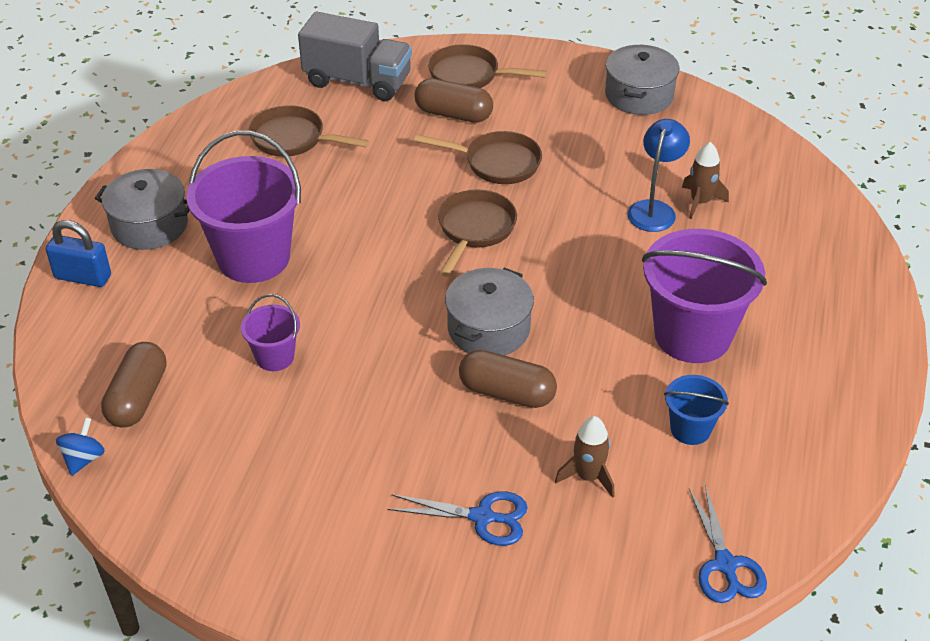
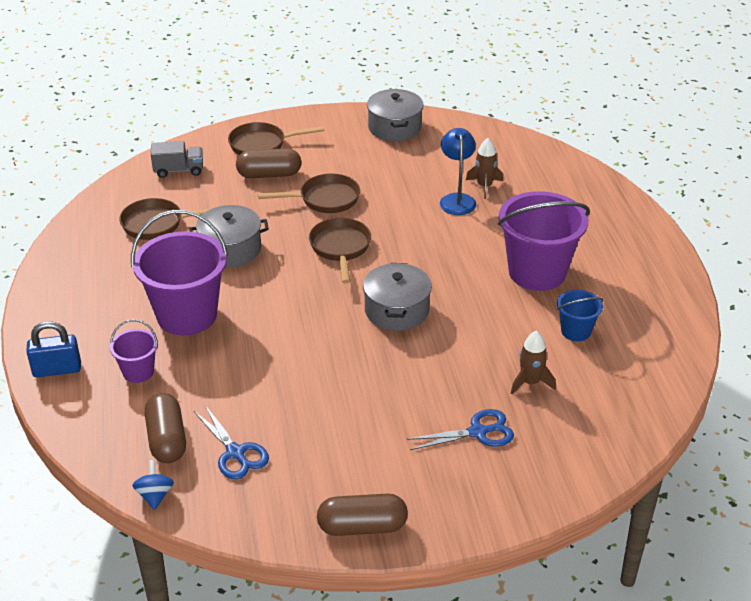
camera: 25 degrees left, 5 degrees down
grey pot [95,169,190,250] -> grey pot moved to [189,205,269,267]
purple bucket [241,294,300,371] -> purple bucket moved to [110,319,158,383]
grey truck [298,12,412,101] -> grey truck [151,141,203,178], size x0.58
brown capsule [459,350,557,408] -> brown capsule moved to [317,493,408,536]
blue scissors [689,484,767,603] -> blue scissors moved to [194,405,269,479]

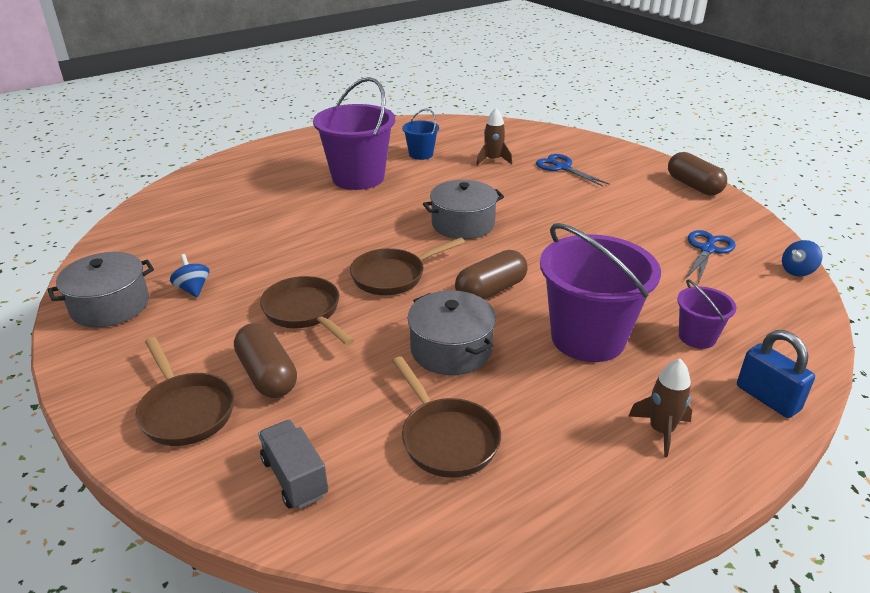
camera: 115 degrees left, 5 degrees down
brown capsule [145,393,186,463] -> brown capsule moved to [455,250,527,300]
blue lamp [440,128,476,215] -> none
brown rocket [466,138,503,199] -> brown rocket moved to [629,359,692,457]
none -> blue spinning top [170,254,209,298]

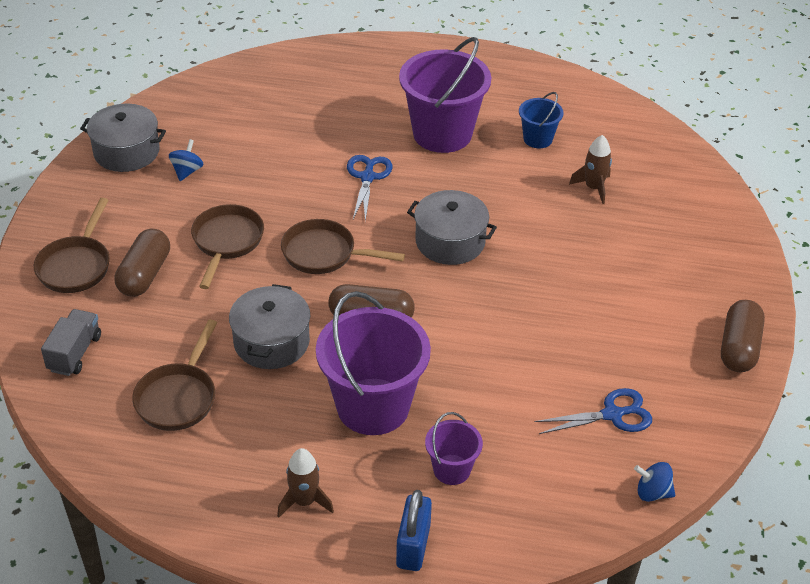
camera: 45 degrees right, 10 degrees up
blue scissors [536,154,610,186] -> blue scissors moved to [347,155,392,221]

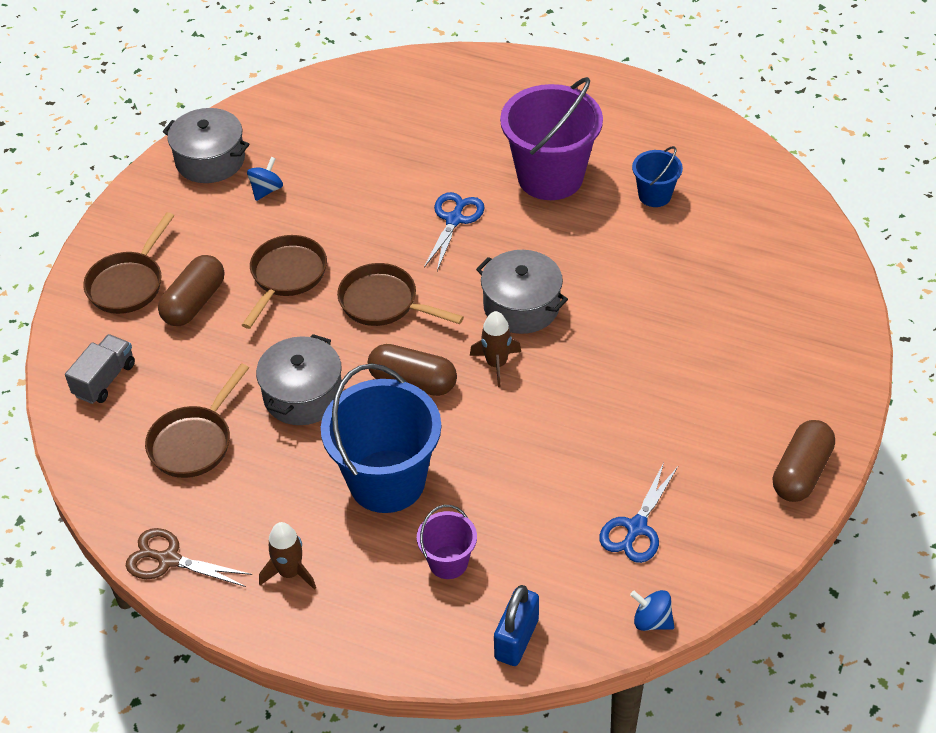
camera: 15 degrees right, 5 degrees up
purple bucket [316,291,431,435] -> blue bucket [321,363,441,513]
blue padlock [396,490,432,571] -> blue padlock moved to [494,585,539,666]
blue scissors [535,388,652,434] -> blue scissors turned 120 degrees clockwise [599,462,678,563]
brown rocket [569,135,612,204] -> brown rocket moved to [470,311,521,387]
none -> brown scissors [126,528,252,587]

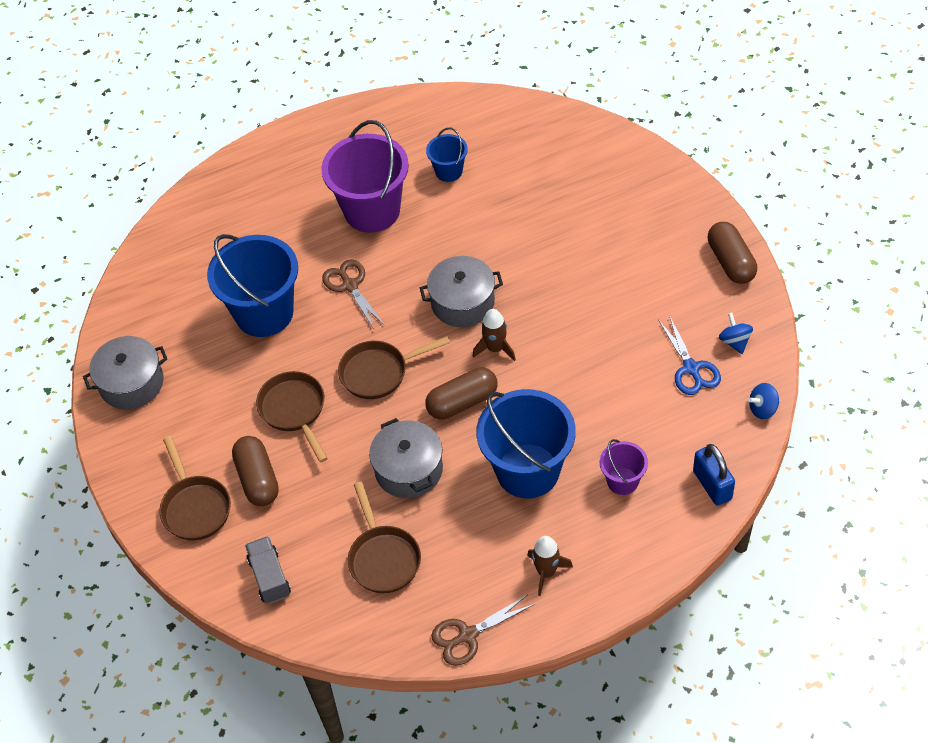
camera: 45 degrees left, 5 degrees up
blue spinning top [247,157,283,201] -> blue spinning top moved to [719,313,753,354]
blue scissors [424,192,484,271] -> brown scissors [322,259,385,329]
none -> blue bucket [207,234,298,337]

